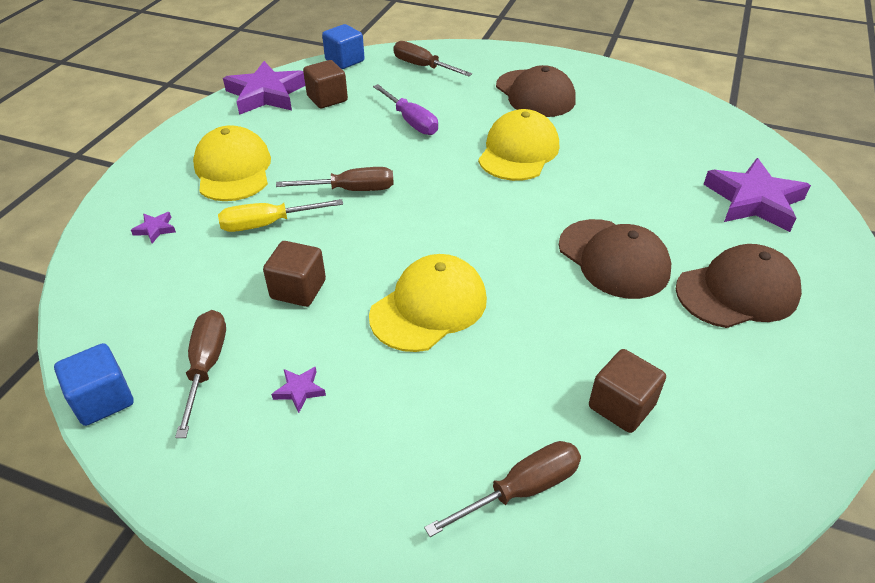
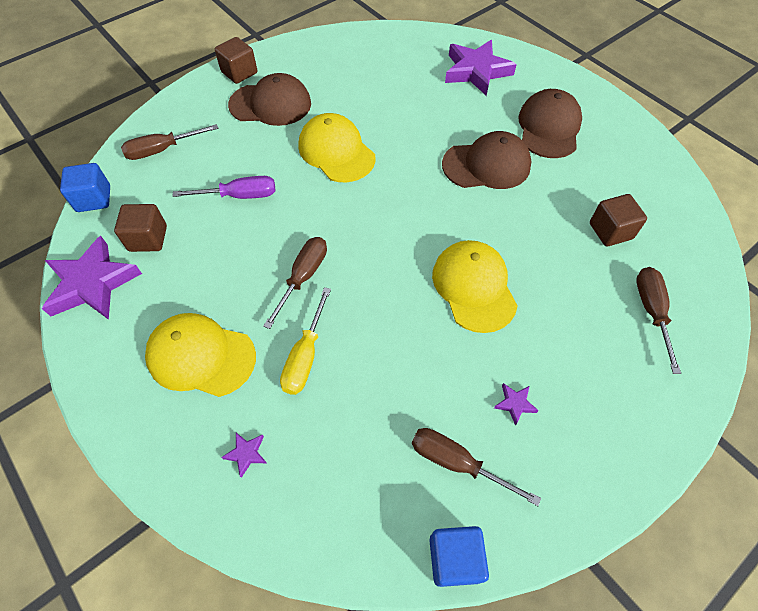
camera: 60 degrees left, 15 degrees up
brown cube [263,241,326,307] -> brown cube moved to [215,37,257,84]

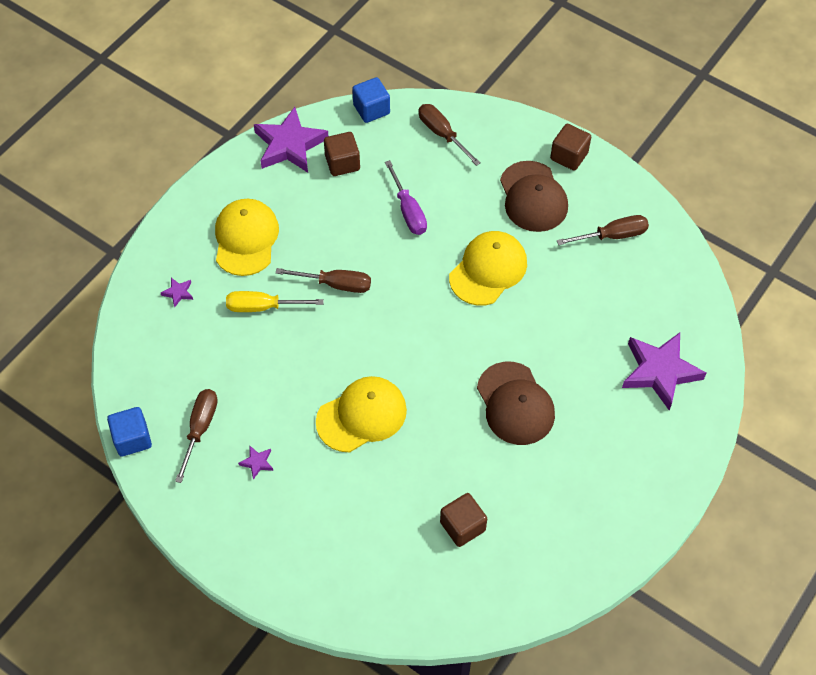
camera: 75 degrees right, 0 degrees up
brown cap [518,89,582,158] -> none
brown screwdriver [636,267,681,374] -> brown screwdriver moved to [557,215,649,245]

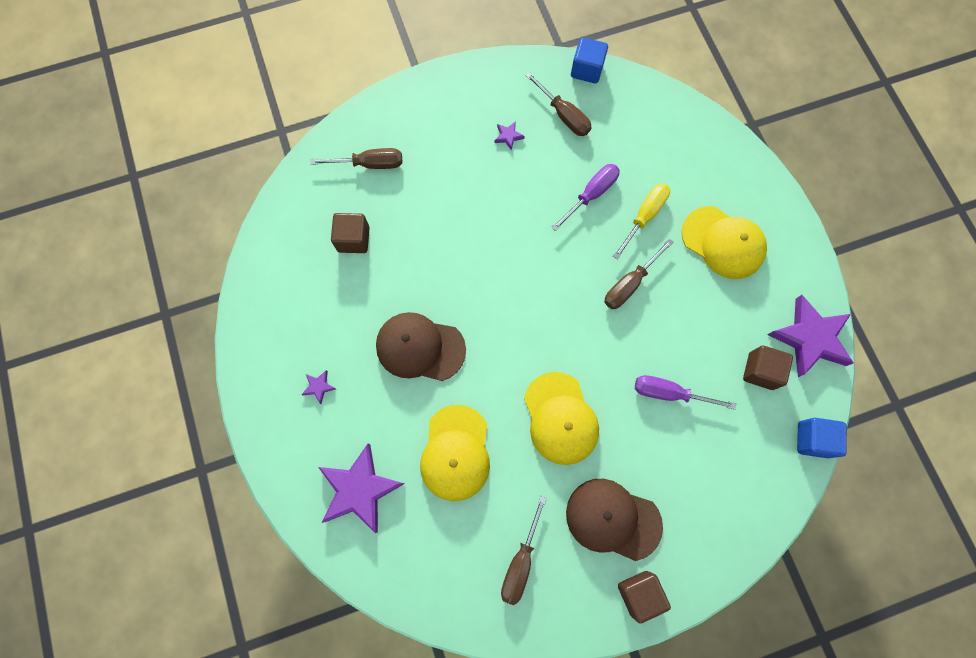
camera: 125 degrees right, 15 degrees up
purple star [161,278,193,308] -> purple star moved to [301,370,336,404]
yellow cap [316,376,407,452] -> yellow cap moved to [420,405,490,501]
brown screwdriver [419,104,481,166] -> brown screwdriver moved to [310,148,402,169]
none -> purple screwdriver [551,164,620,231]

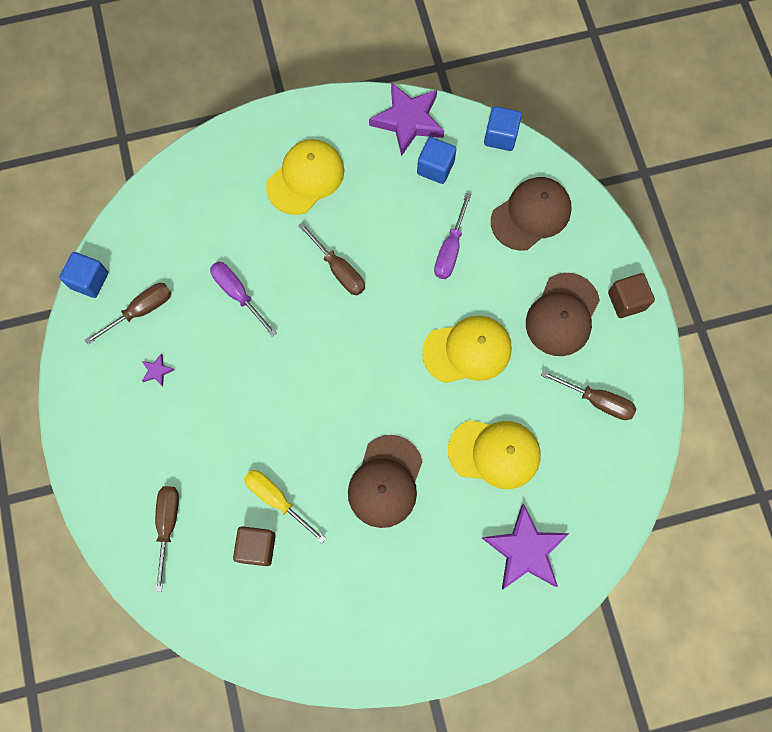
camera: 85 degrees left, 0 degrees up
purple star [301,370,336,404] -> none
yellow screwdriver [613,183,670,259] -> yellow screwdriver moved to [244,470,326,543]
brown cube [743,346,793,390] -> blue cube [417,137,456,184]
none -> brown cap [491,177,572,251]

